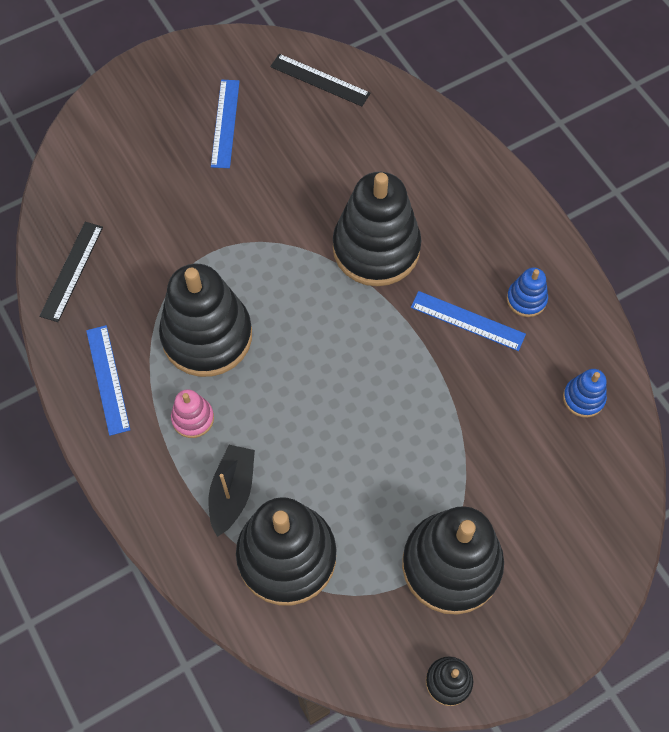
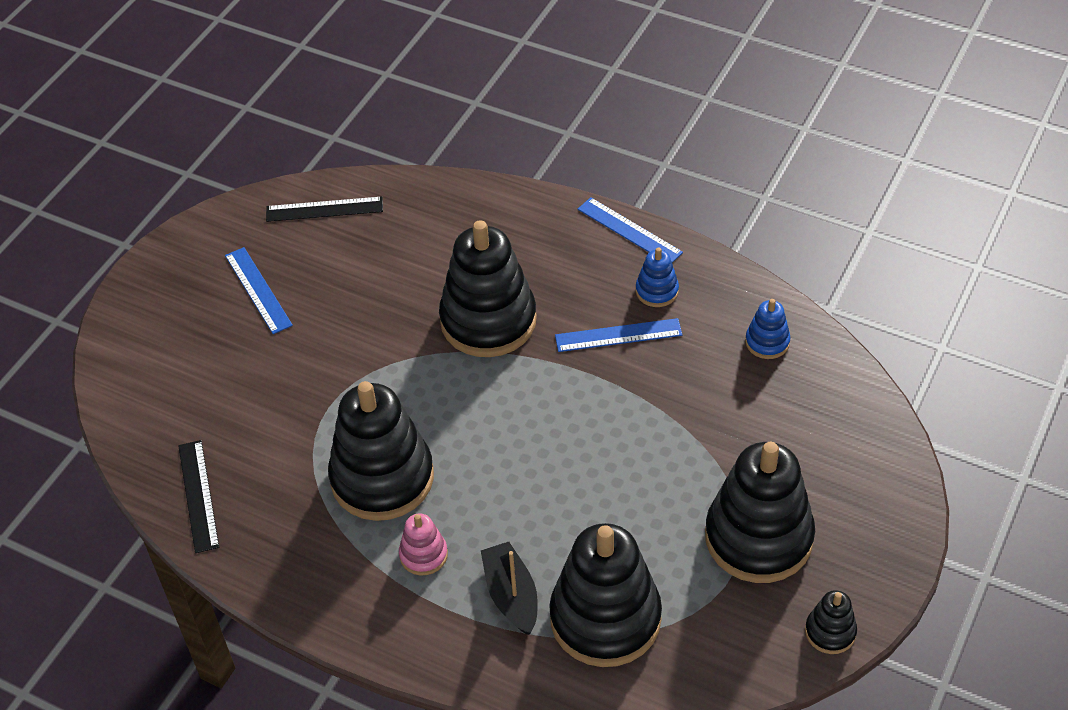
camera: 30 degrees left, 15 degrees down
blue ruler [86,325,130,436] -> blue ruler moved to [578,197,683,263]

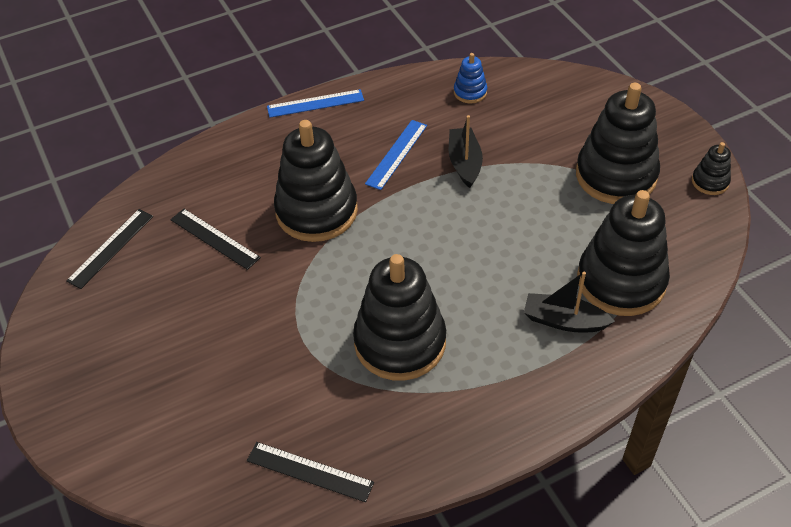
camera: 55 degrees left, 0 degrees up
blue ruler [225,247,293,334] -> none
pink stacking toy [399,513,448,576] -> none
blue stacking toy [636,247,679,307] -> none
none -> black ruler [170,209,261,270]
none -> black boat [449,115,483,188]

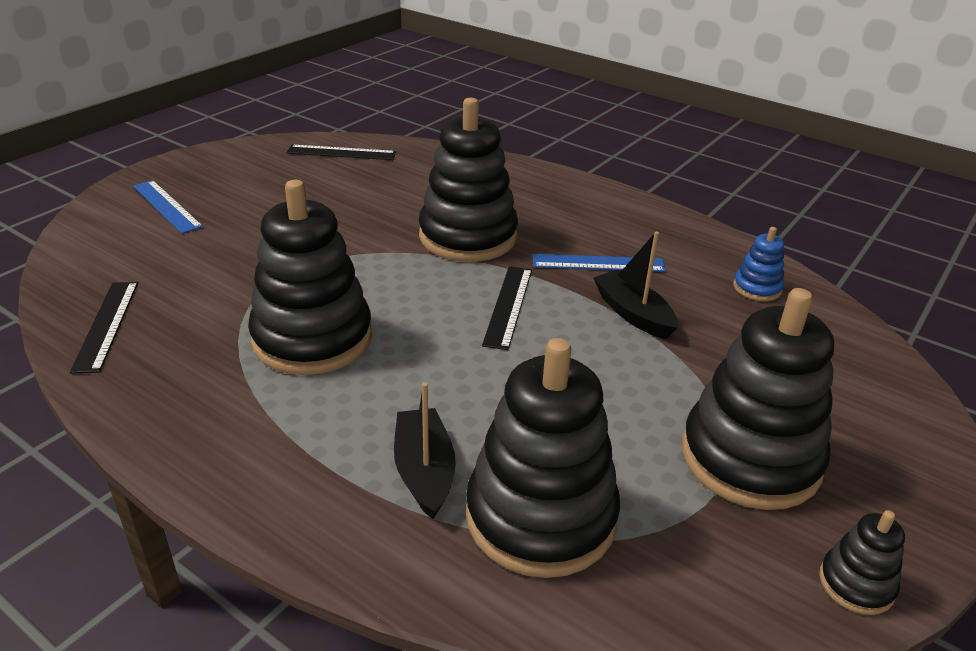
camera: 60 degrees right, 15 degrees down
black ruler [170,209,261,270] -> black ruler moved to [482,266,532,350]
blue ruler [267,89,364,118] -> blue ruler moved to [133,180,203,234]
black boat [449,115,483,188] -> black boat turned 90 degrees counterclockwise [593,232,678,339]

